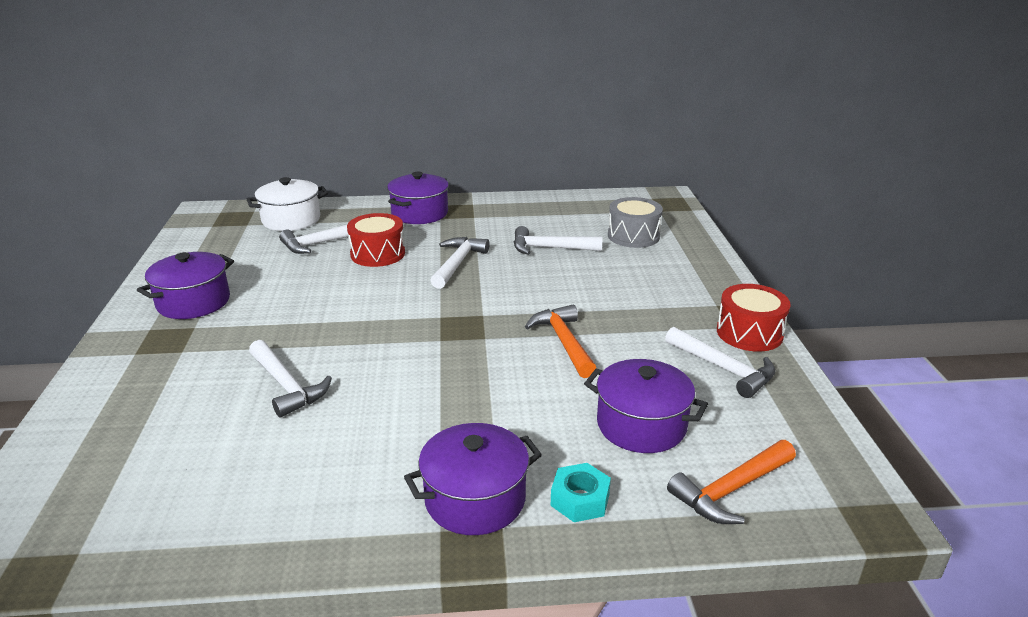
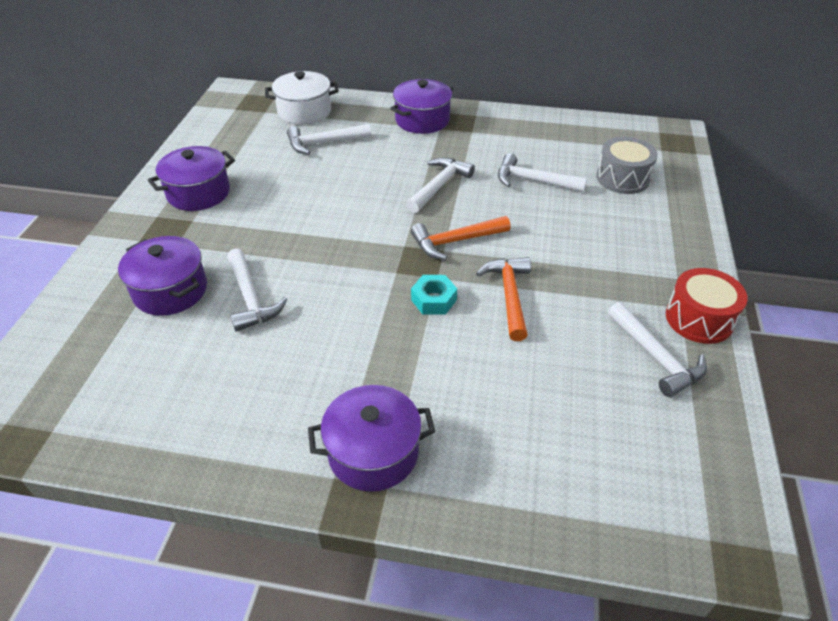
camera: 15 degrees right, 15 degrees up
red drum [347,213,405,267] -> none
turquoise nut [551,463,611,522] -> turquoise nut moved to [411,275,457,315]
purple pot [584,359,708,453] -> purple pot moved to [118,236,207,316]
orange hammer [667,440,796,524] -> orange hammer moved to [411,216,511,260]

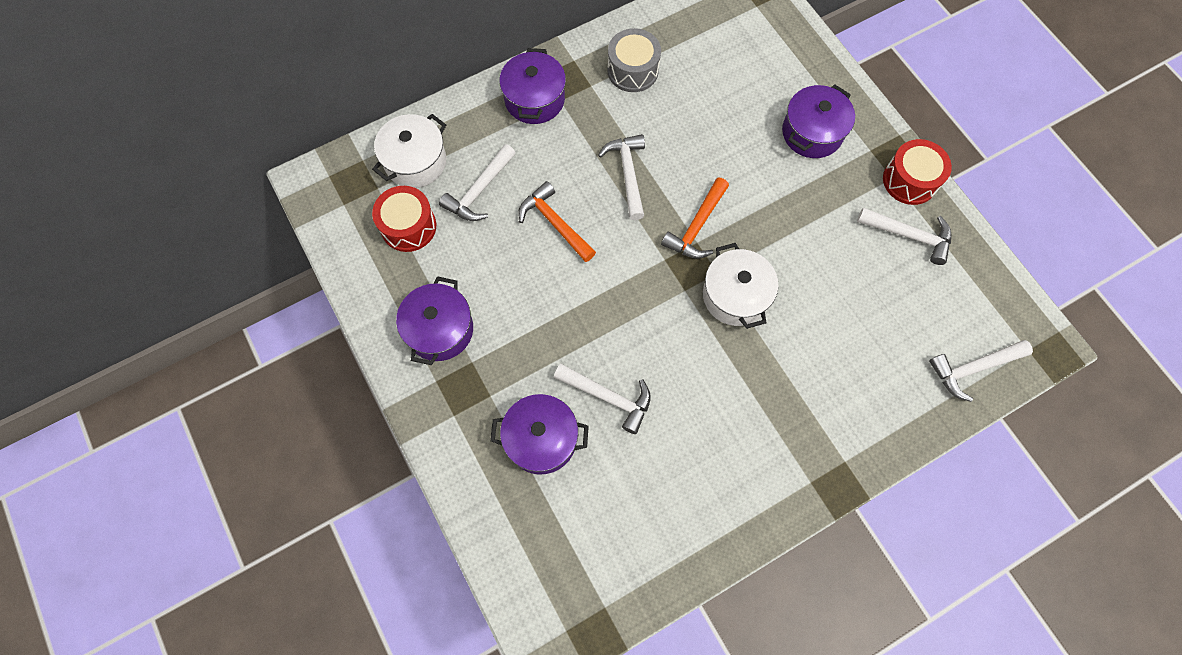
camera: 40 degrees left, 25 degrees up
purple pot [308,385,435,492] -> purple pot moved to [782,85,855,158]
turquoise nut [411,275,457,315] -> white pot [703,243,778,329]
orange hammer [476,257,531,341] -> orange hammer moved to [518,181,596,262]
white hammer [498,153,587,192] -> white hammer moved to [929,340,1033,402]
grey drum [596,137,658,194] -> grey drum moved to [607,28,661,92]
none -> red drum [372,186,436,252]

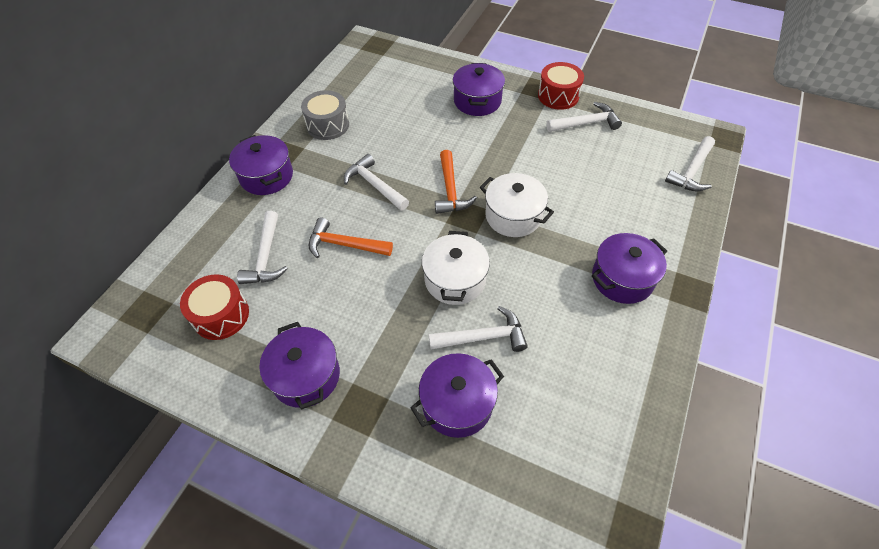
camera: 35 degrees left, 15 degrees down
white pot [372,114,446,188] -> white pot moved to [422,231,490,305]
none -> purple pot [592,233,667,304]

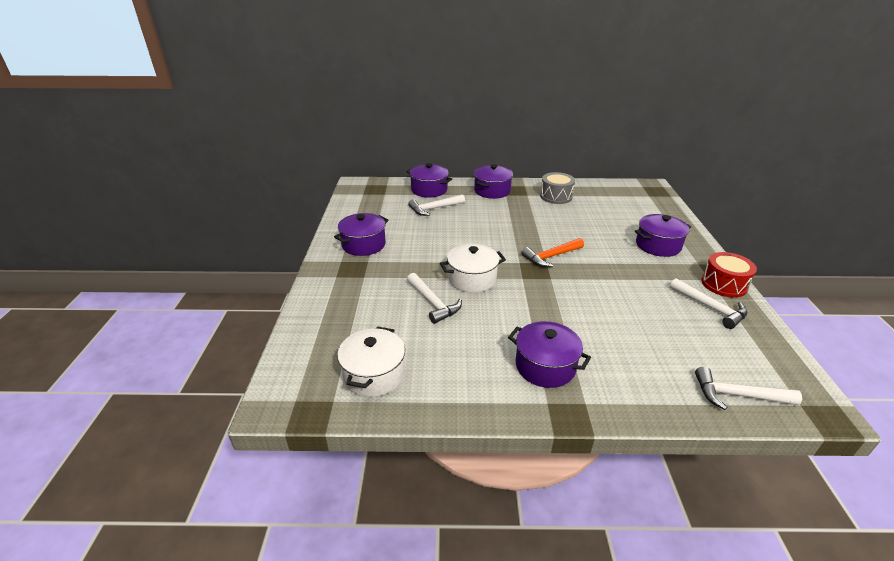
camera: 65 degrees right, 20 degrees down
red drum [180,274,249,340] -> none
orange hammer [309,218,393,258] -> none
white hammer [344,154,409,211] -> none
purple pot [411,353,504,438] -> purple pot moved to [406,163,452,198]
white pot [480,173,554,237] -> white pot moved to [337,326,405,397]

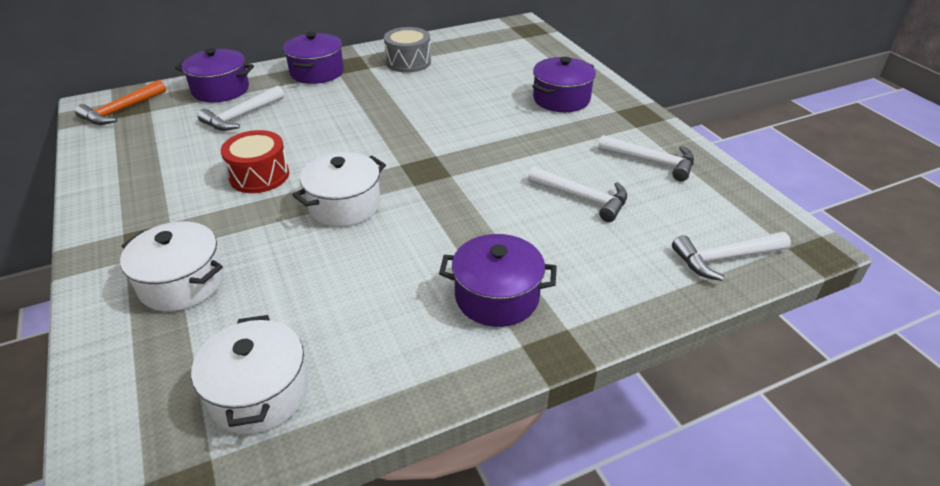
camera: 25 degrees left, 5 degrees up
purple pot [334,213,389,256] -> none
white hammer [407,273,462,324] -> white hammer moved to [528,166,627,222]
orange hammer [521,238,584,267] -> orange hammer moved to [75,80,166,125]
red drum [701,252,757,298] -> red drum moved to [221,130,289,193]
none -> white pot [120,222,224,311]

